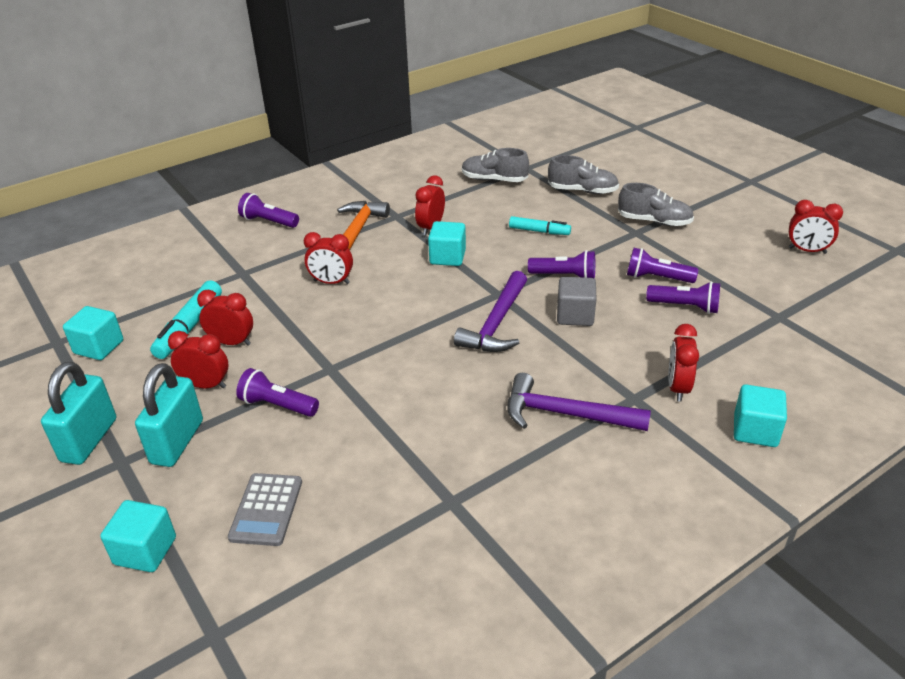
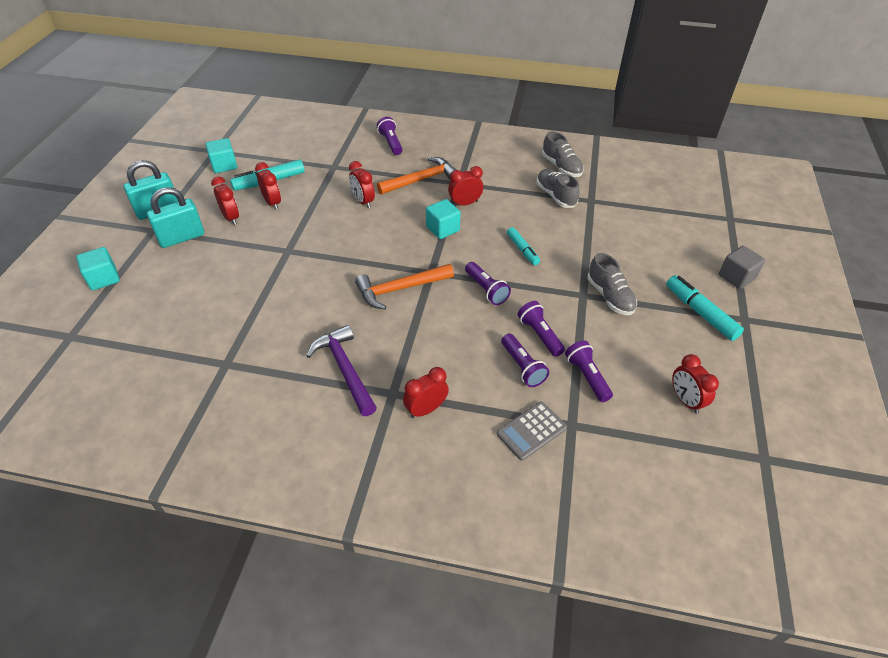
camera: 45 degrees right, 10 degrees up
grey calculator [228,473,302,546] -> grey calculator moved to [497,402,567,461]
purple flashlight [236,368,319,417] -> purple flashlight moved to [565,340,613,402]
purple hammer [454,271,527,352] -> orange hammer [355,264,454,310]
grey shoe [548,155,619,194] -> grey shoe moved to [542,131,584,177]
grey cube [557,277,596,326] -> grey cube moved to [719,246,765,289]
turquoise cube [734,384,787,447] -> none
none -> turquoise marker [666,275,744,341]

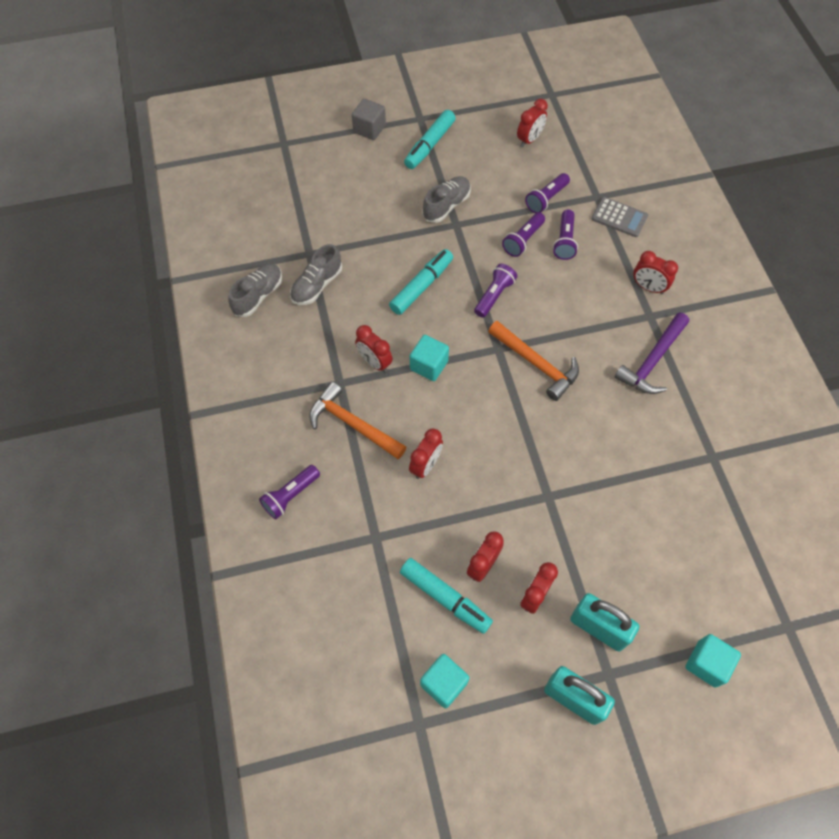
camera: 115 degrees left, 15 degrees up
purple flashlight [501,333,549,387] -> purple flashlight turned 150 degrees clockwise [553,209,578,260]
turquoise marker [507,227,540,265] -> turquoise marker [389,249,453,315], size x1.54

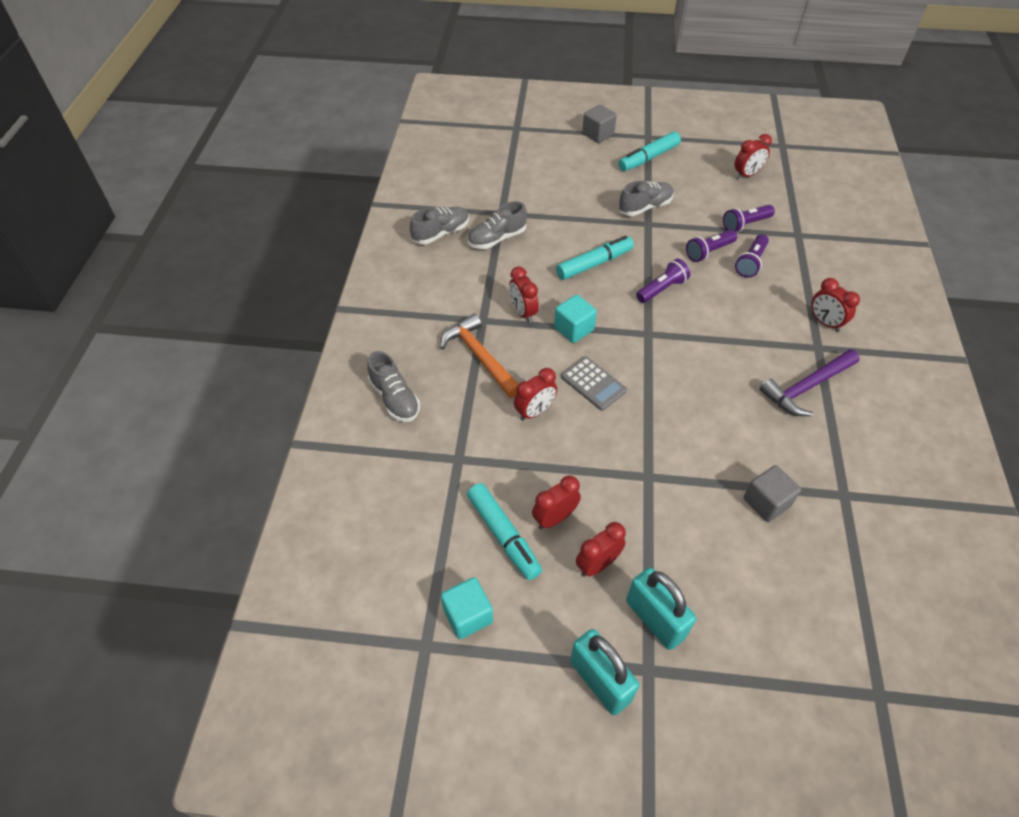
camera: 20 degrees right, 10 degrees down
purple flashlight [259,465,320,519] -> grey shoe [367,351,420,422]
orange hammer [488,321,579,401] -> none
grey calculator [591,197,648,237] -> grey calculator moved to [561,356,627,411]
turquoise cube [685,634,741,688] -> none
none -> grey cube [743,465,801,522]

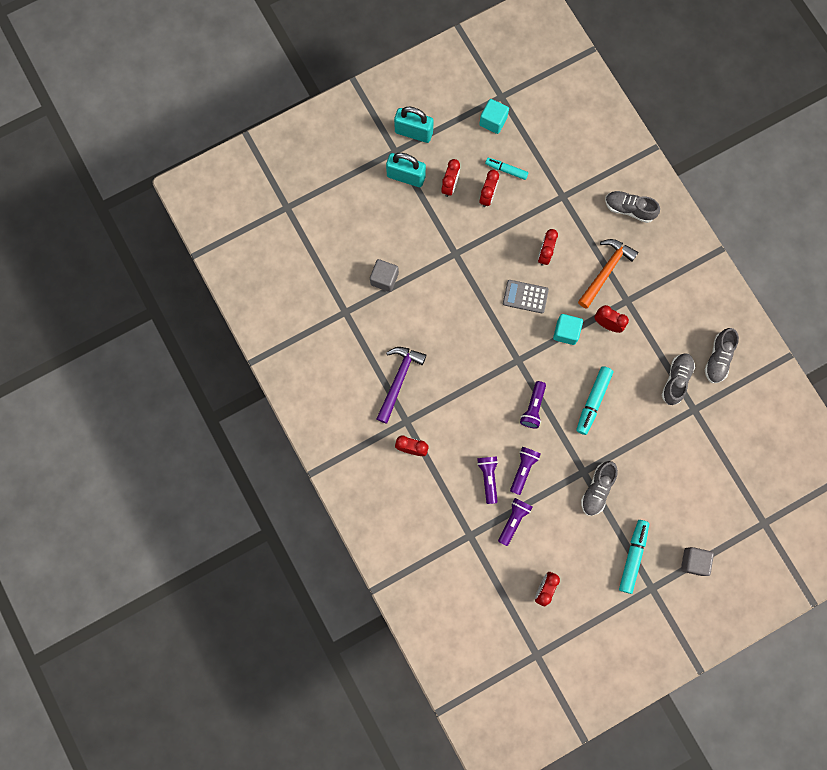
camera: 145 degrees right, 25 degrees up
orange hammer [440,314,519,398] -> orange hammer turned 75 degrees counterclockwise [578,239,639,309]
turquoise marker [467,483,542,580] -> turquoise marker [485,158,528,180], size x0.65

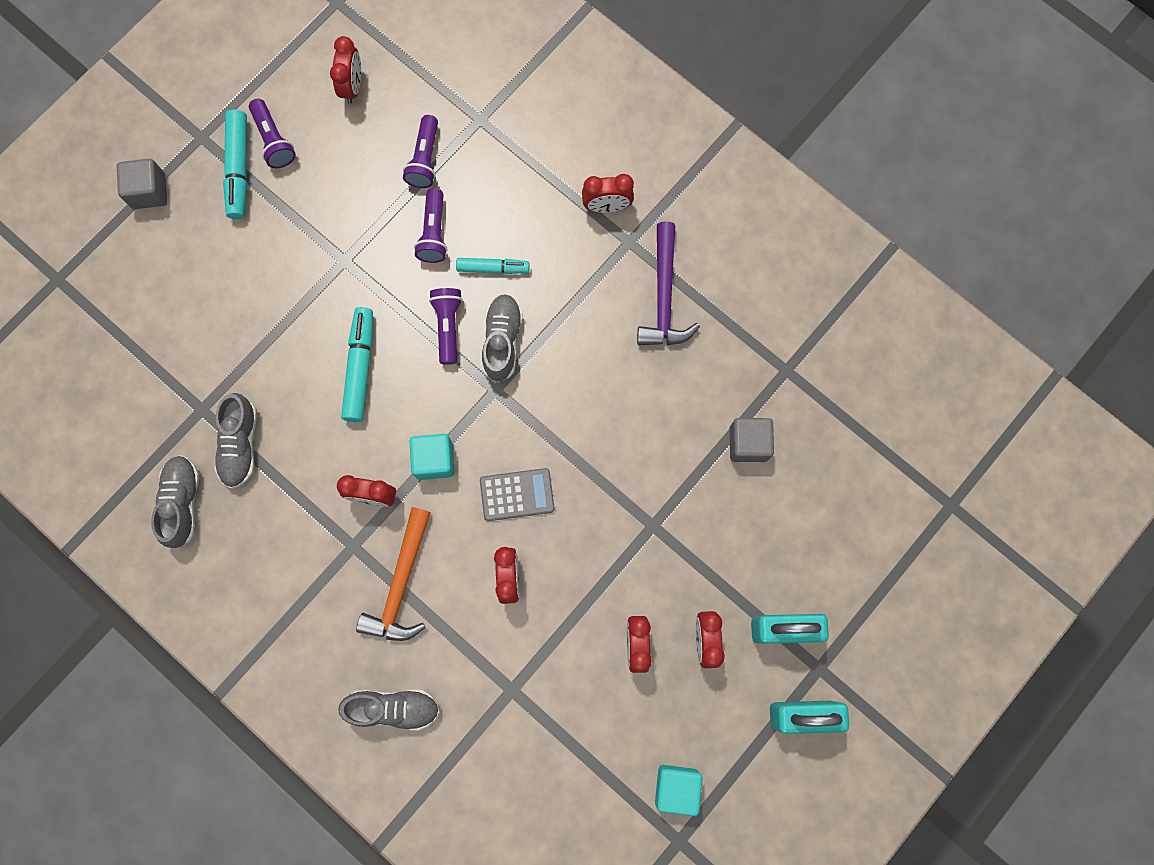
camera: 160 degrees right, 0 degrees up
purple flashlight [477,456,498,504] -> purple flashlight moved to [249,99,296,168]
turquoise marker [485,158,528,180] -> turquoise marker moved to [456,258,530,274]
grey shoe [581,461,618,516] -> grey shoe moved to [482,294,523,383]

